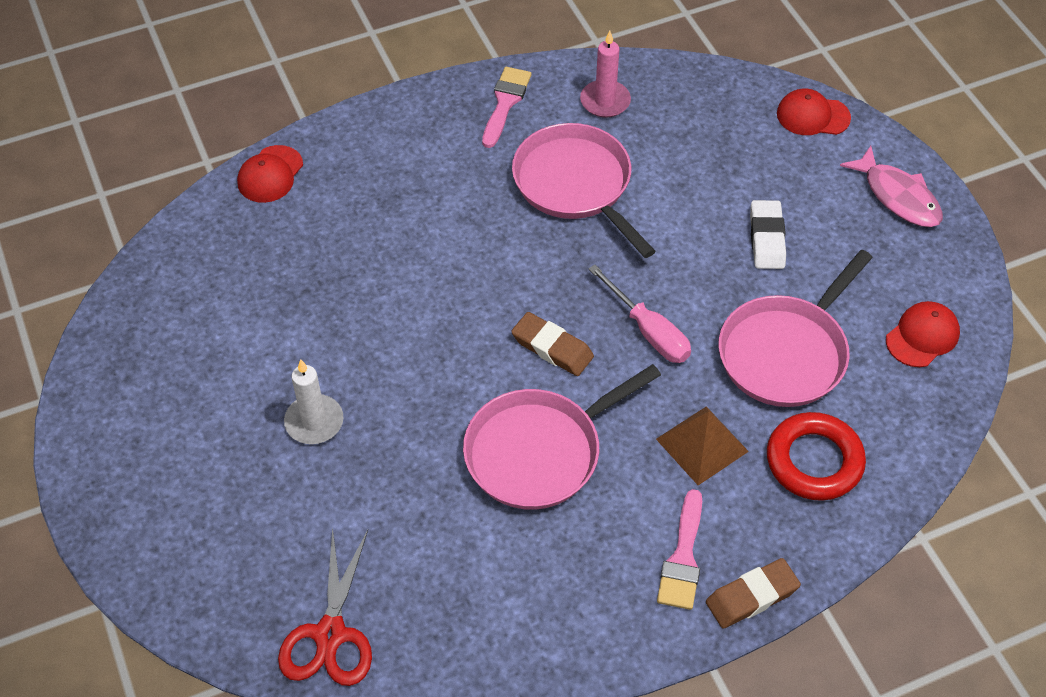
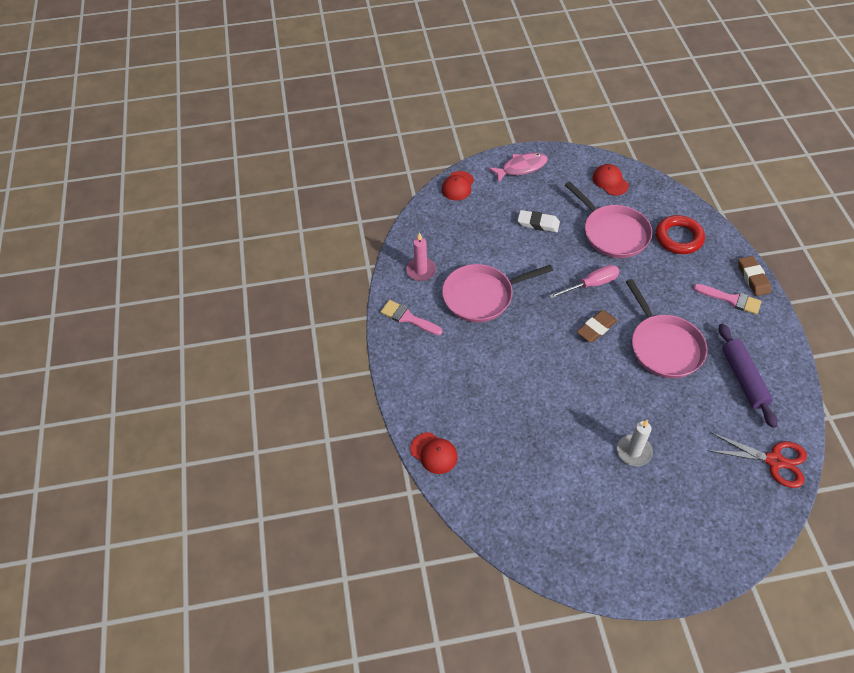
camera: 75 degrees left, 0 degrees up
brown pyramid [656,407,749,485] -> none
none -> purple rolling pin [719,323,778,428]

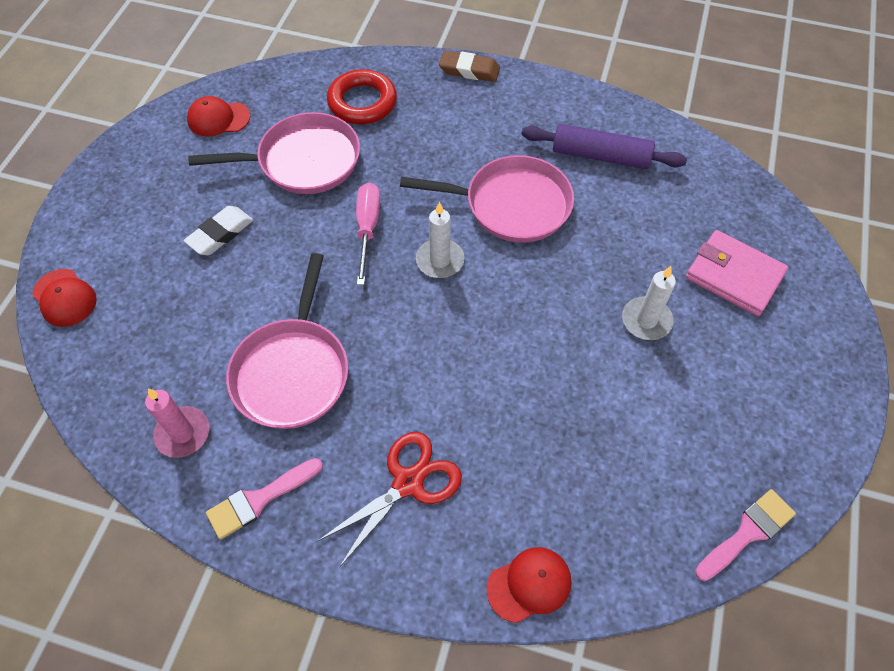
camera: 65 degrees left, 5 degrees up
pink fish [488,152,548,183] -> none
brown eraser [577,310,617,343] -> white candle [416,202,465,278]
pink brush [693,284,762,315] -> pink brush moved to [695,489,796,581]
red scissors [708,433,807,488] -> red scissors moved to [317,432,462,568]
none -> pink wallet [686,230,788,316]

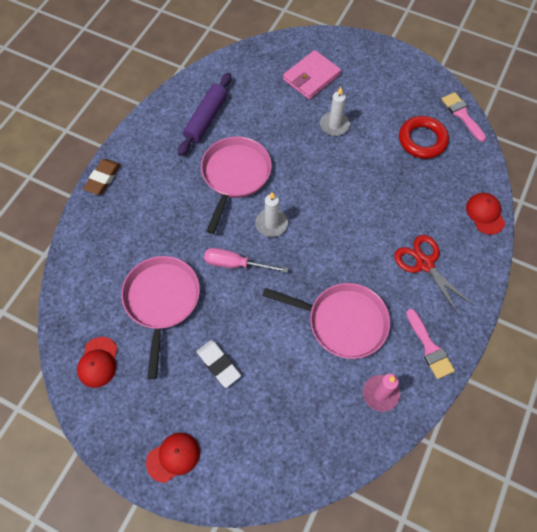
camera: 80 degrees left, 5 degrees up
red cap [32,269,97,327] -> red cap moved to [146,433,200,483]
red ring [327,69,397,124] -> red ring moved to [399,116,449,159]

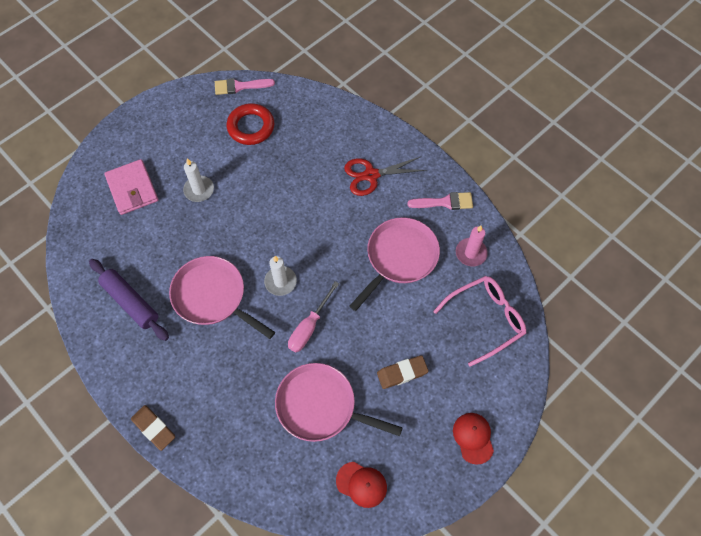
camera: 70 degrees left, 0 degrees up
white eraser [196,340,241,388] -> brown eraser [377,355,429,389]
red cap [466,193,505,235] -> none
none -> pink glasses [433,276,526,366]

